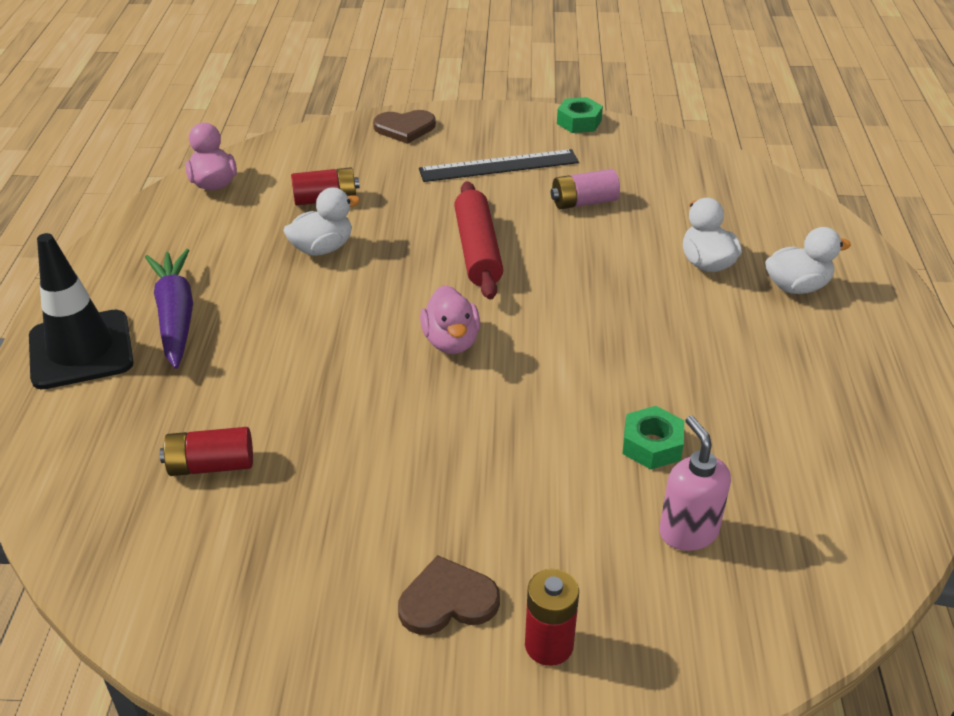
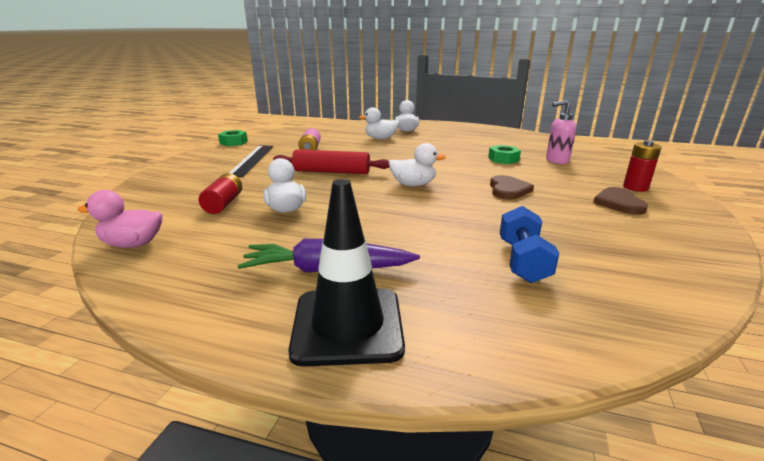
camera: 75 degrees left, 15 degrees down
red battery [160,427,253,476] -> blue dumbbell [500,206,559,283]
brown heart [373,110,436,144] -> brown heart moved to [490,175,534,199]
pink duck [420,285,480,354] -> white duck [388,143,446,186]

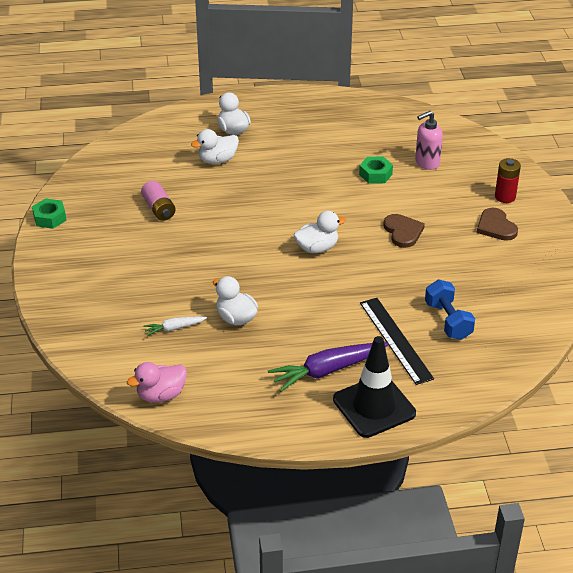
camera: 25 degrees left, 15 degrees up
red battery [199,173,242,214] -> white carrot [143,316,207,336]
black ruler [229,146,273,177] -> black ruler moved to [360,298,434,385]
red rolling pin [273,149,389,174] -> none

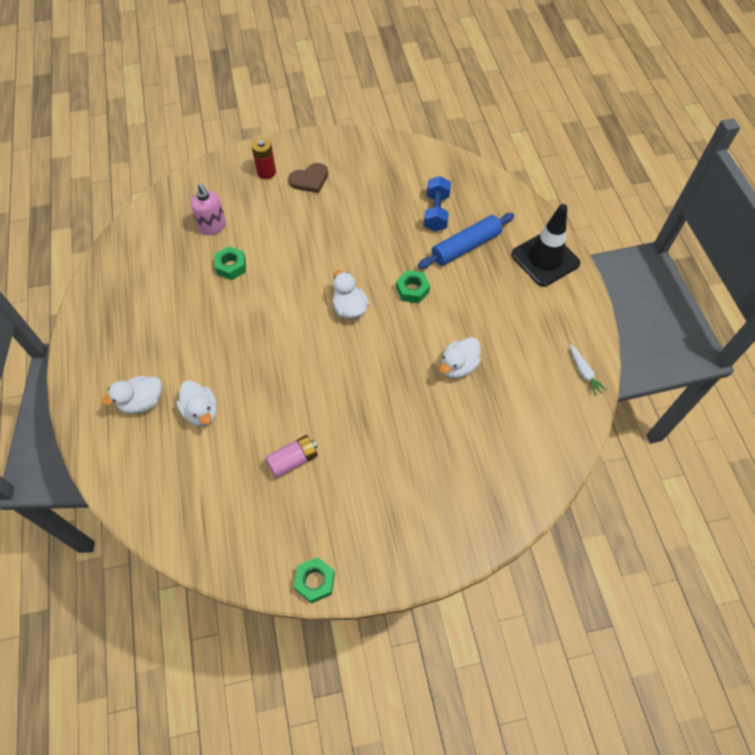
camera: 95 degrees left, 20 degrees up
pink duck [127,362,187,403] -> none
white carrot [143,316,207,336] -> white carrot moved to [570,344,607,396]
purple carrot [268,343,388,392] -> none
black ruler [360,298,434,385] -> blue rolling pin [418,213,514,269]
brown heart [384,214,425,248] -> none
blue dumbbell [425,279,475,340] -> blue dumbbell turned 60 degrees counterclockwise [424,176,451,232]
none -> green nut [396,270,430,303]

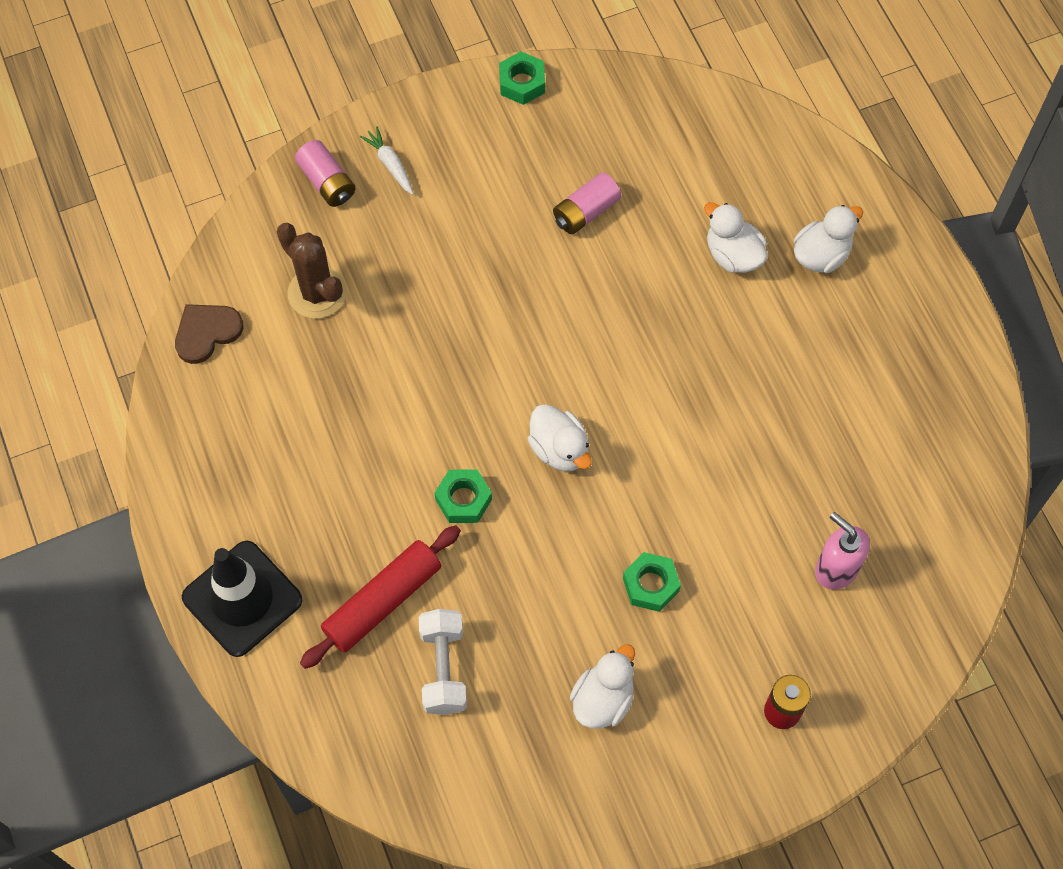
camera: 170 degrees right, 5 degrees up
green nut [214,246,246,280] -> green nut moved to [623,552,681,612]
brown heart [288,163,328,193] -> brown heart moved to [175,304,244,364]
blue rolling pin [418,213,514,269] -> red rolling pin [300,525,461,669]
blue dumbbell [424,176,451,232] -> white dumbbell [419,609,467,715]
white duck [440,337,481,379] -> white duck moved to [570,644,635,729]
white carrot [570,344,607,396] -> white carrot moved to [359,126,414,195]
none -> brown cactus [277,223,347,319]
none -> pink battery [295,140,356,207]

